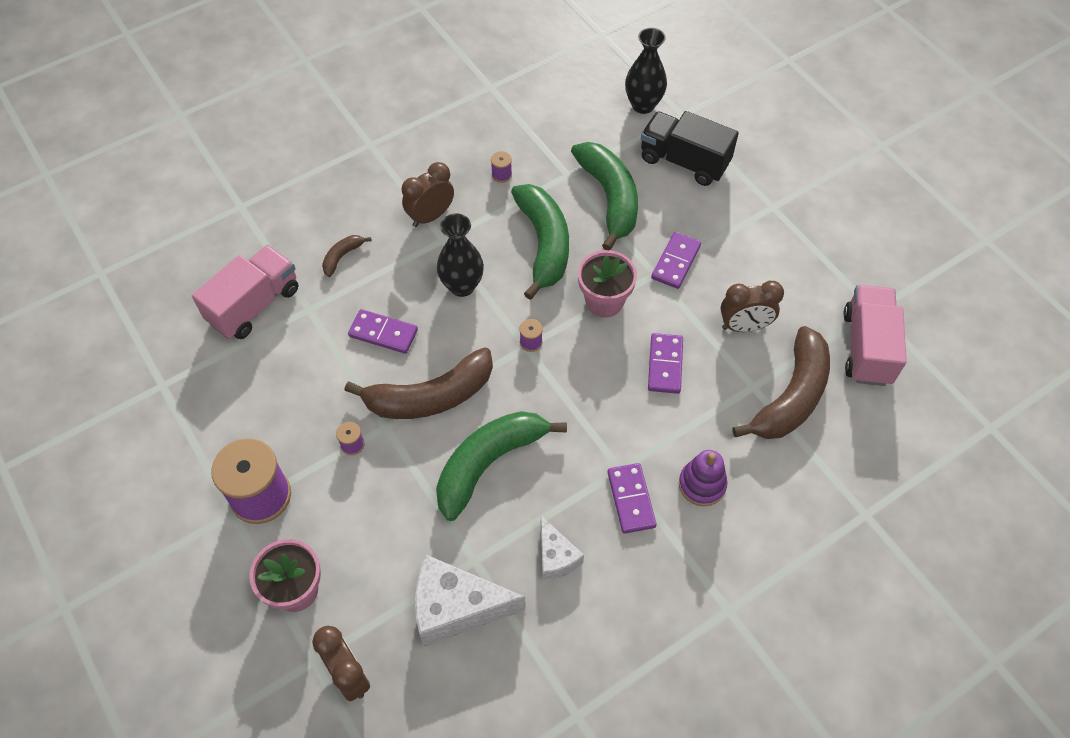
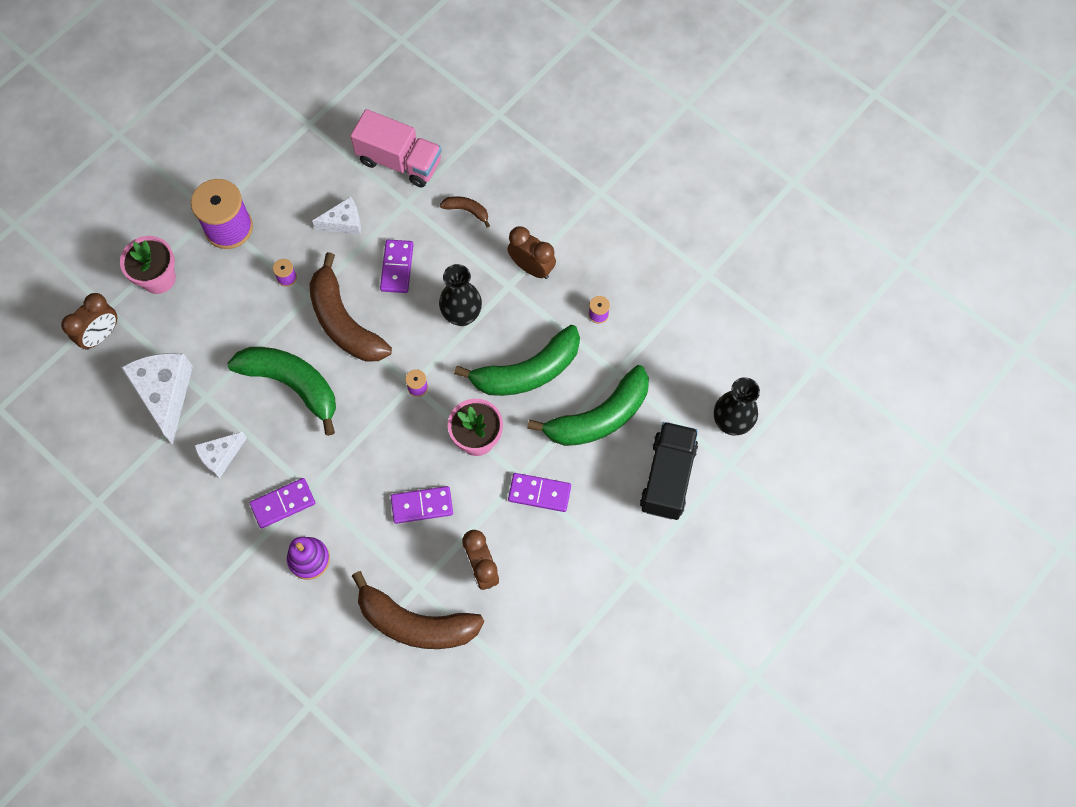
camera: 75 degrees right, 10 degrees up
pink truck [843,285,907,386] -> none
none -> white cheese [312,197,361,235]

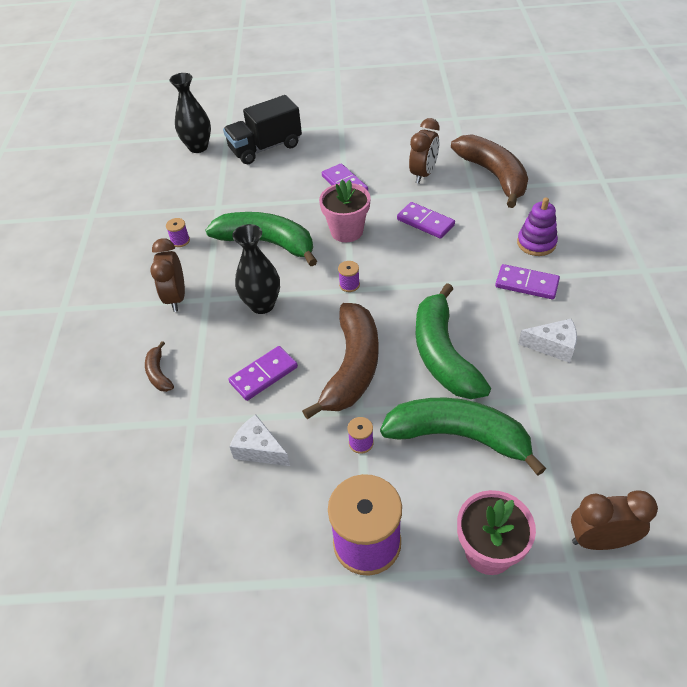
camera: 130 degrees left, 20 degrees down
white cheese [121,353,193,445] -> none
pink truck [351,109,442,187] -> none
green banana [527,365,649,446] -> green banana moved to [380,398,546,476]

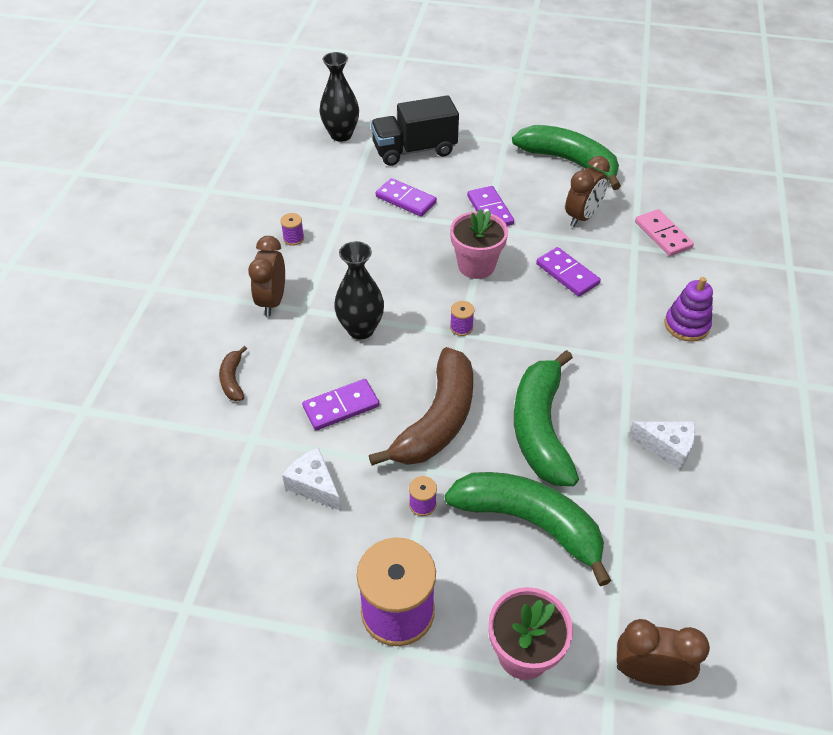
camera: 10 degrees right, 0 degrees up
green banana [206,212,317,266] -> green banana moved to [512,125,621,190]
brown banana [451,134,528,208] -> pink domino [635,209,694,256]
purple domino [495,264,560,299] -> purple domino moved to [376,178,437,217]

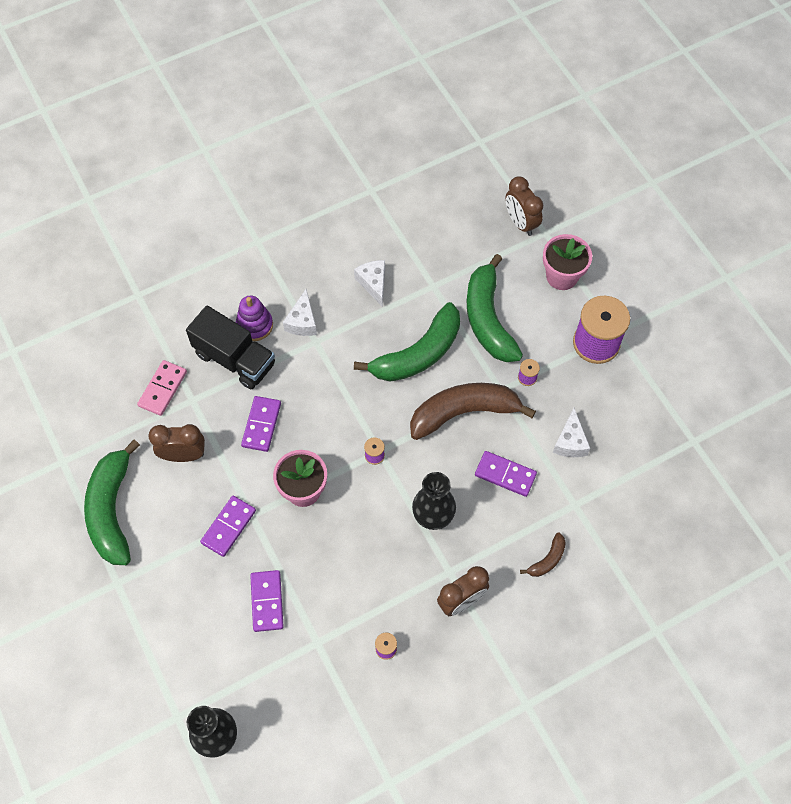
camera: 130 degrees left, 15 degrees up
black truck [371,95,459,166] -> black truck moved to [186,305,275,389]
none -> white cheese [283,289,317,336]

